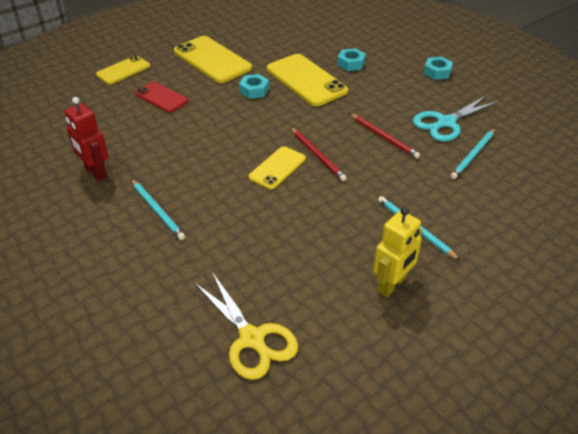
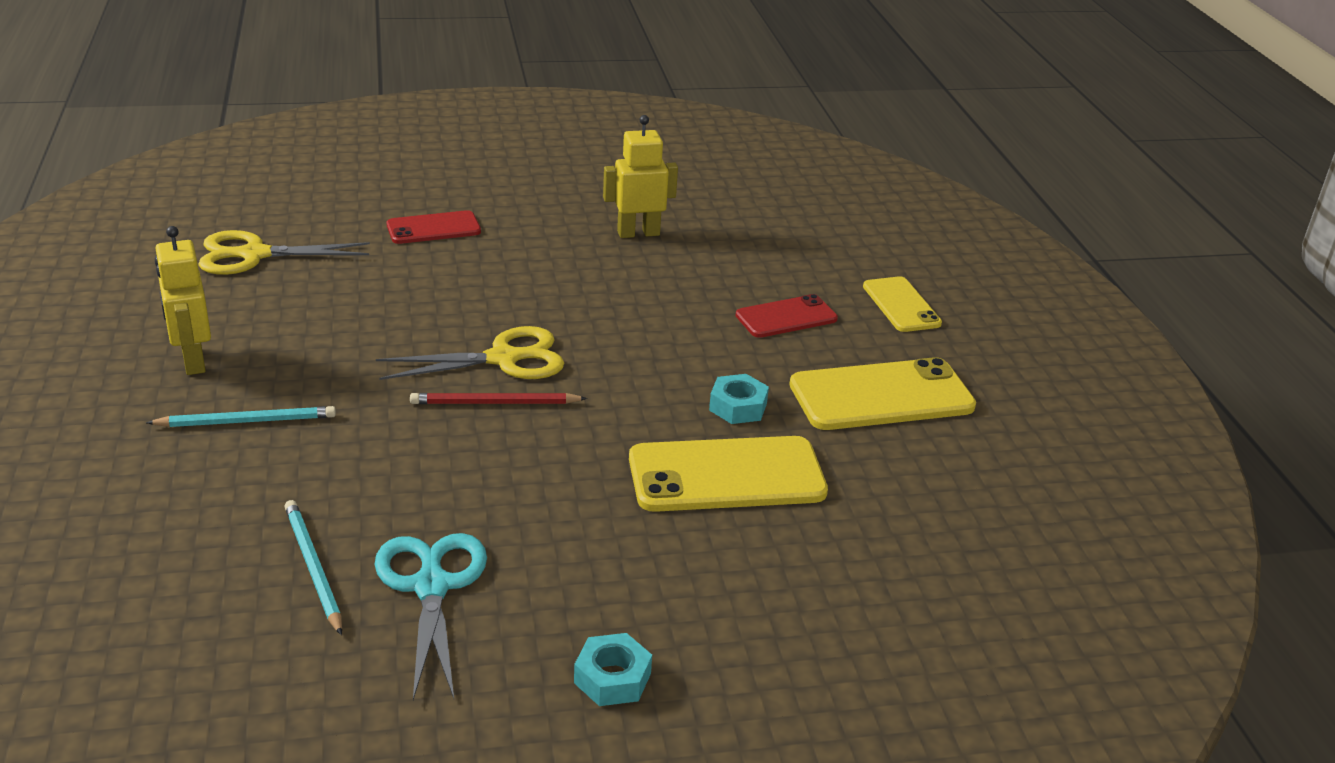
camera: 115 degrees right, 10 degrees down
red robot [64,97,109,181] -> yellow robot [603,115,678,238]
turquoise pencil [131,179,185,240] -> none
yellow phone [248,146,306,189] -> yellow scissors [376,326,564,380]
turquoise nut [337,48,366,71] -> none
red pencil [349,113,420,159] -> none
none -> red phone [387,210,481,244]

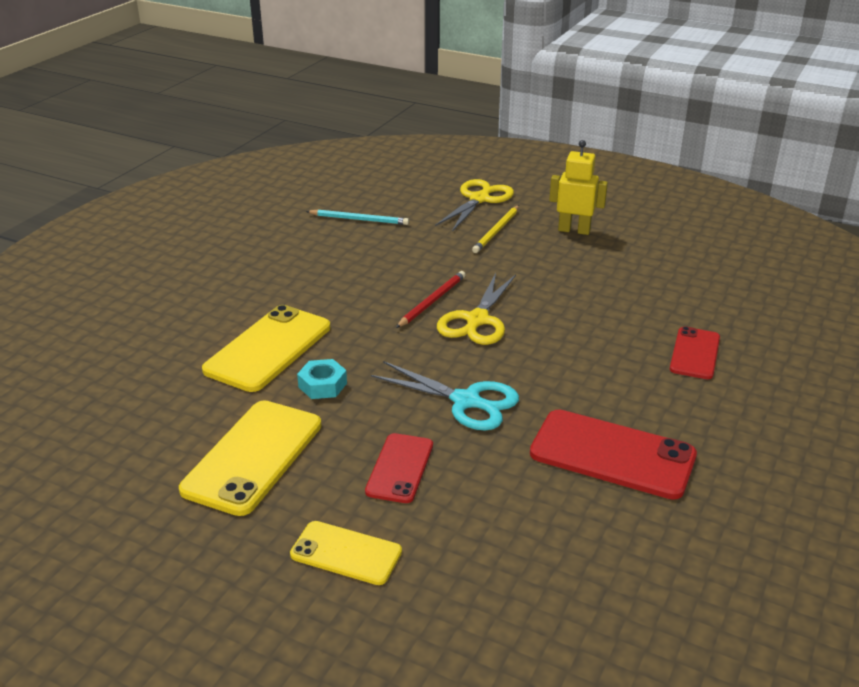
camera: 130 degrees right, 0 degrees up
turquoise pencil [146,406,336,427] -> yellow pencil [472,205,519,253]
yellow scissors [198,230,370,275] -> yellow scissors moved to [435,179,514,231]
turquoise scissors [375,533,487,700] -> turquoise scissors moved to [371,361,519,430]
turquoise nut [574,633,652,706] -> none
yellow robot [603,115,678,238] -> red phone [530,409,697,500]

